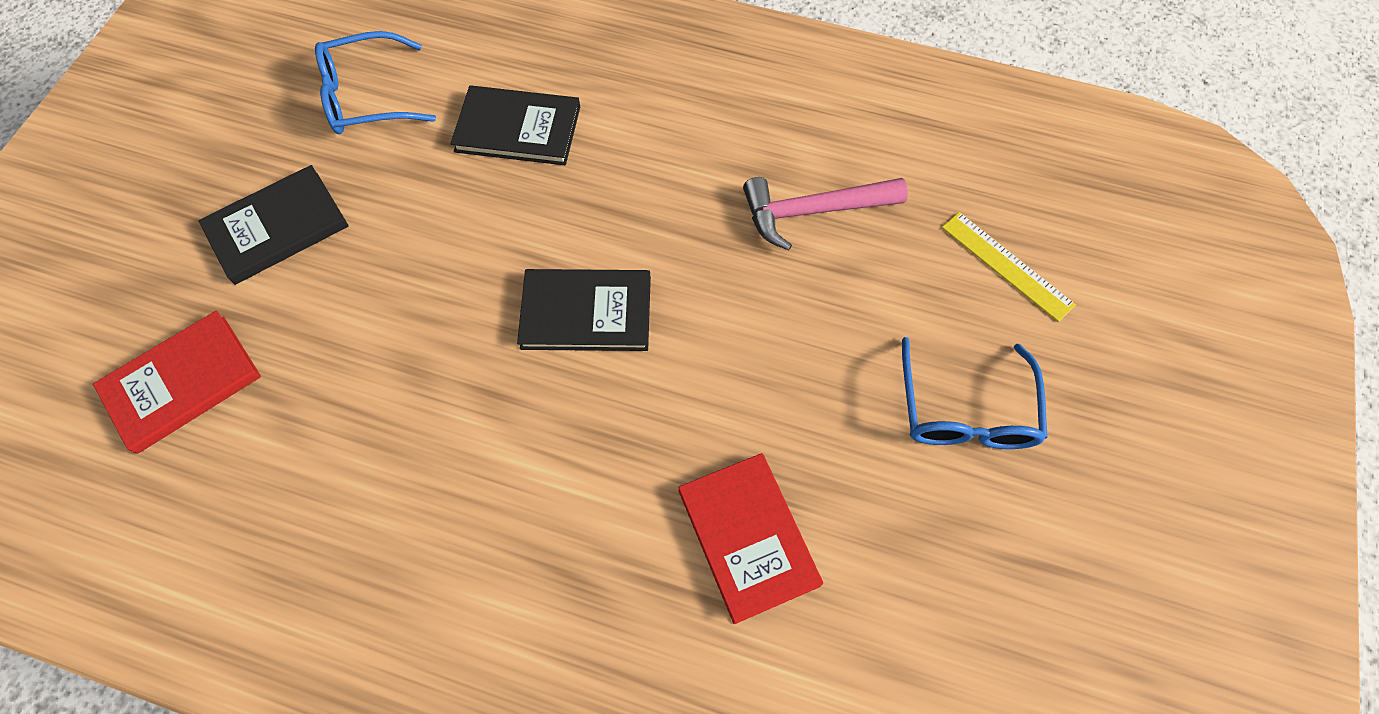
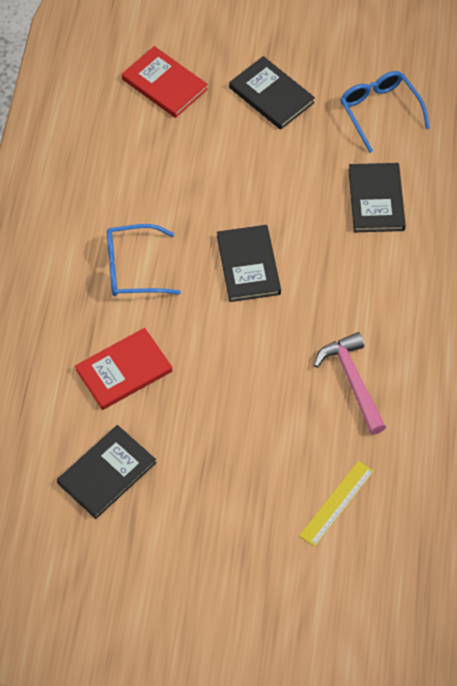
camera: 80 degrees right, 5 degrees down
blue glasses [902,337,1048,449] -> blue glasses moved to [107,224,181,296]
none -> black book [57,425,156,519]

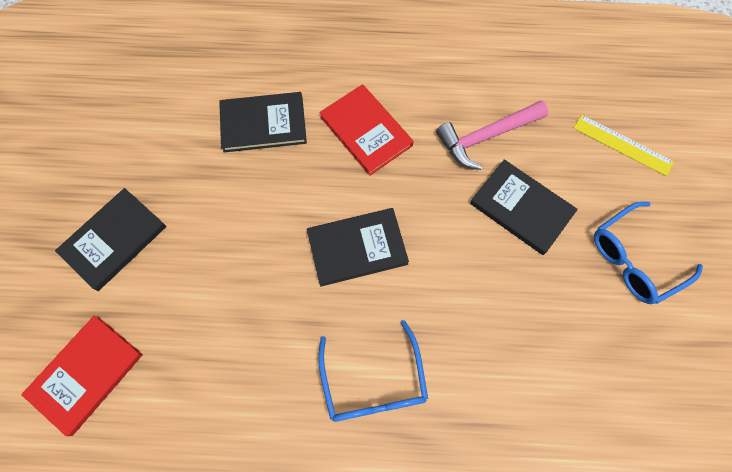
camera: 95 degrees left, 10 degrees up
black book [57,425,156,519] -> black book moved to [470,159,578,255]
red book [75,328,172,410] -> red book moved to [319,84,414,176]
blue glasses [340,71,430,153] -> blue glasses moved to [594,202,703,304]

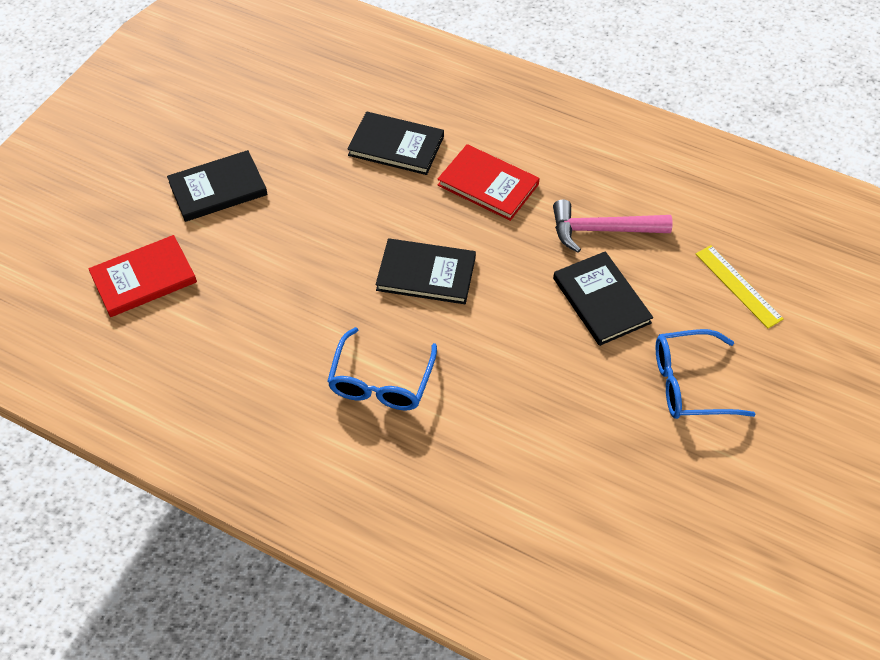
camera: 25 degrees right, 15 degrees down
red book [319,84,414,176] -> red book turned 45 degrees counterclockwise [437,144,540,221]

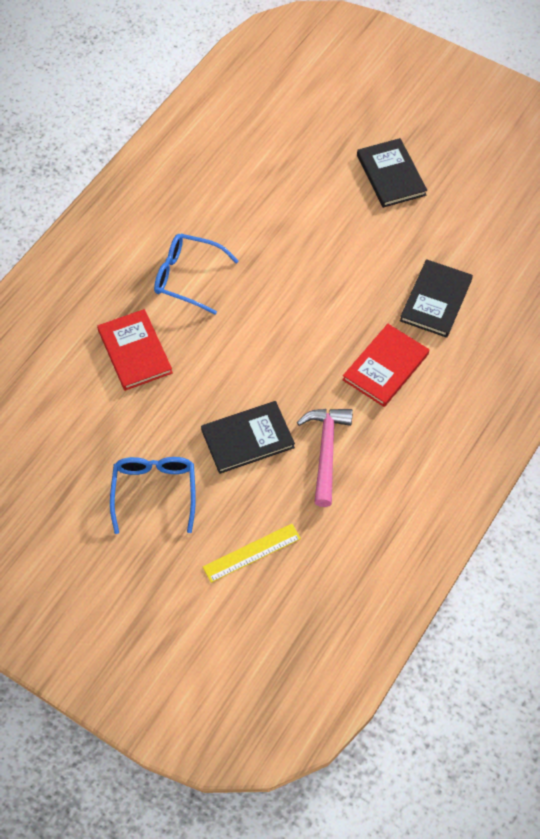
camera: 95 degrees right, 5 degrees up
red book [88,235,197,317] -> red book moved to [97,309,173,391]
black book [375,238,476,304] -> none

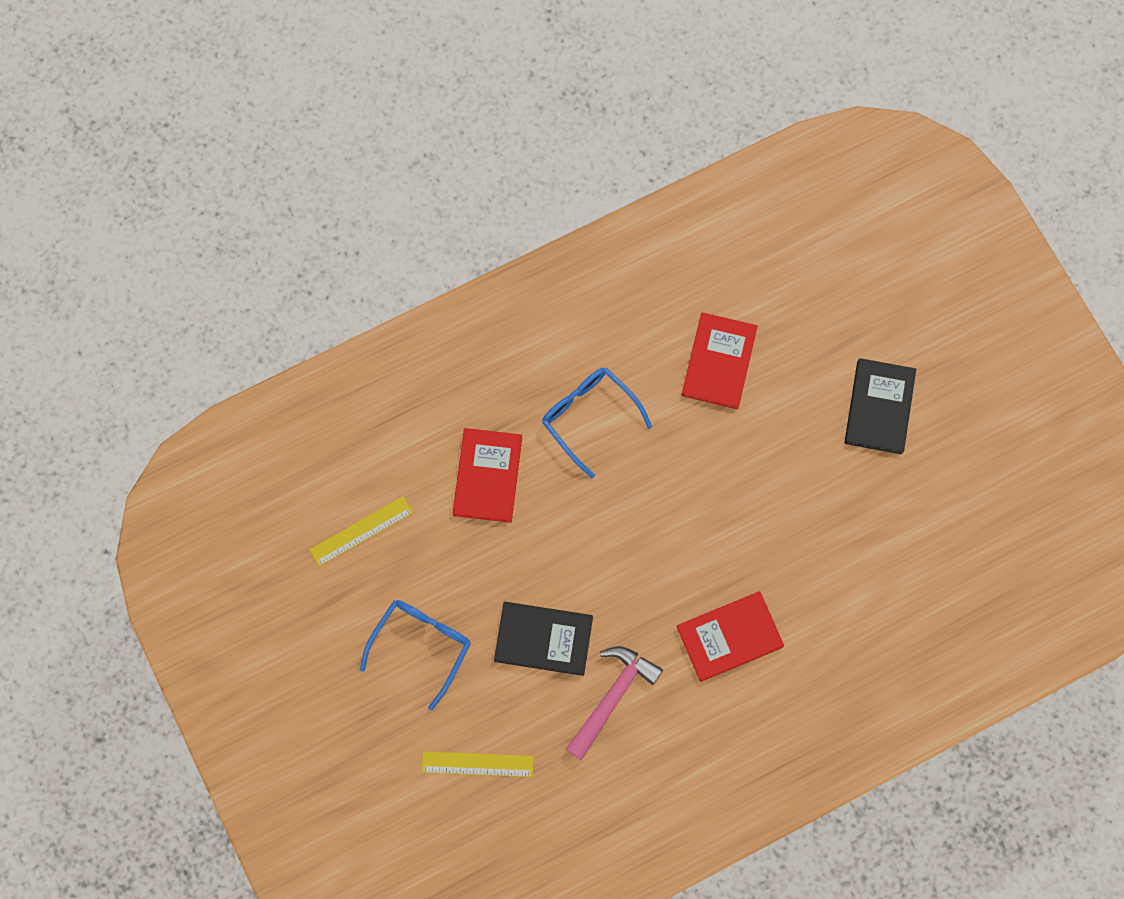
camera: 30 degrees right, 15 degrees up
black book [400,259,473,338] -> none
none -> yellow ruler [309,496,413,566]
none -> red book [682,312,758,409]

